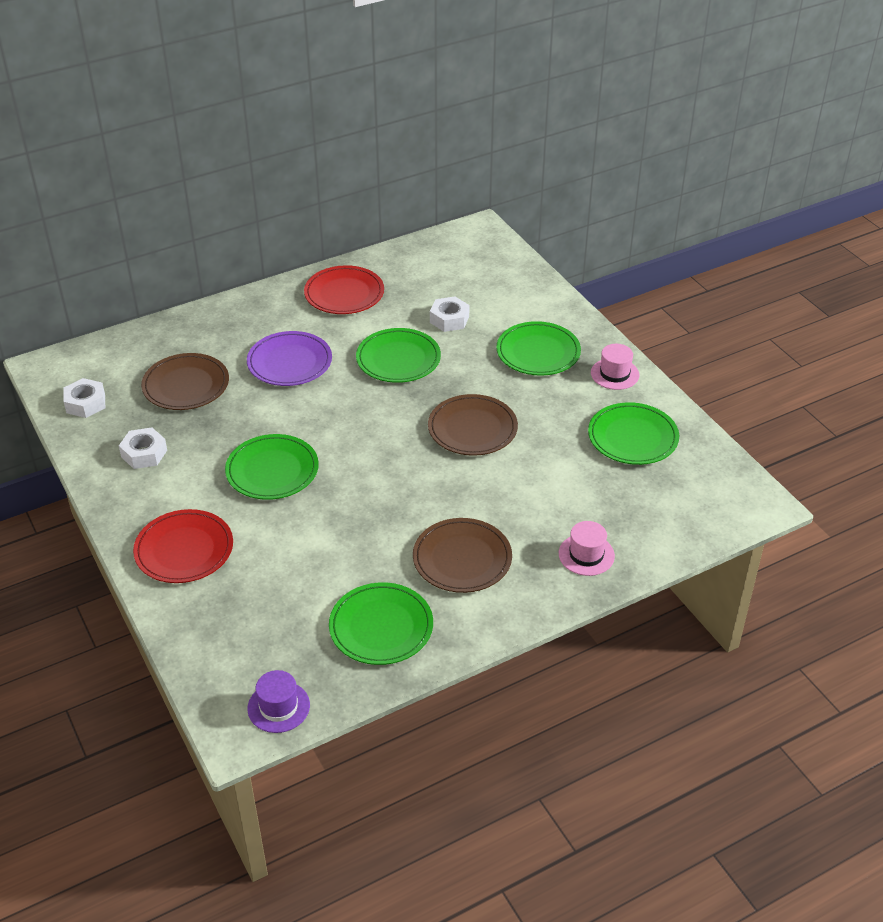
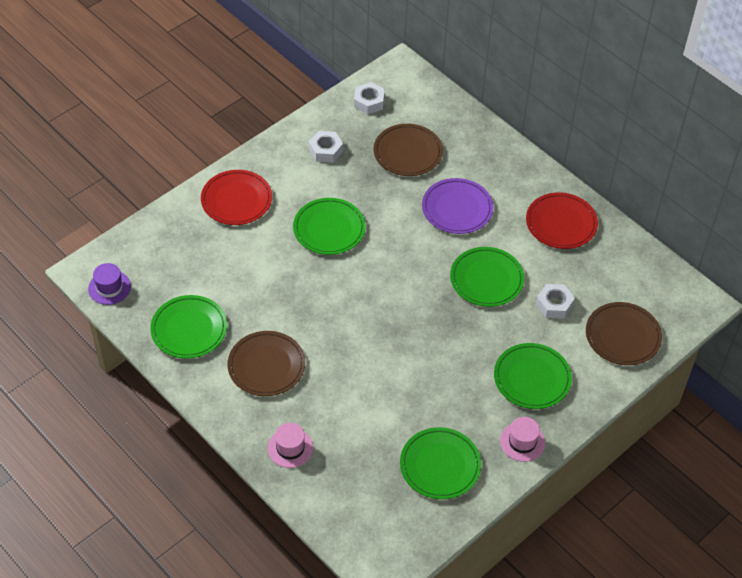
camera: 75 degrees right, 10 degrees up
brown plate [428,394,518,456] -> brown plate moved to [586,302,662,365]

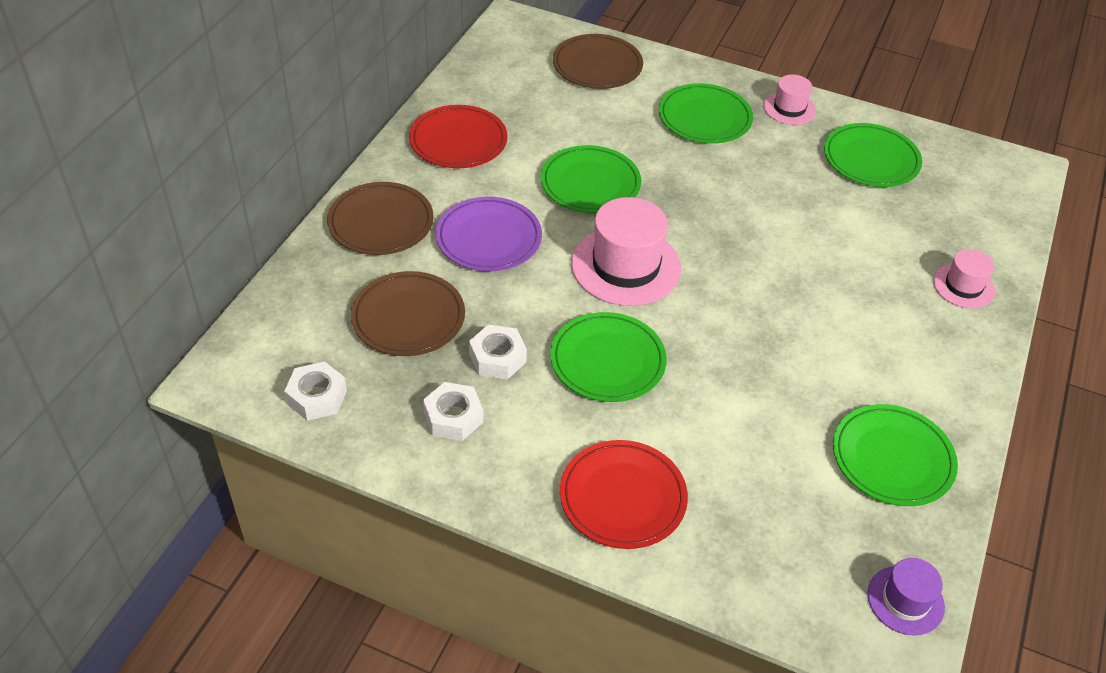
camera: 115 degrees left, 5 degrees down
brown plate [228,331,305,396] -> brown plate moved to [327,182,434,255]
white nut [536,284,575,319] -> white nut moved to [469,325,527,380]
none -> pink hat [571,197,681,306]

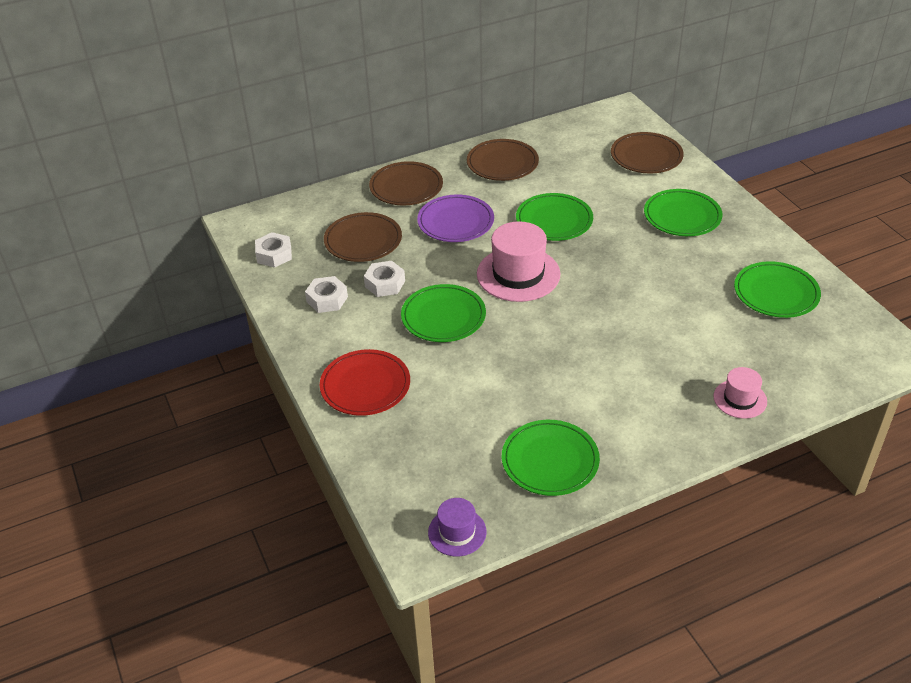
camera: 45 degrees right, 5 degrees down
red plate [409,105,507,168] -> brown plate [467,139,539,181]
pink hat [763,75,816,125] -> none

